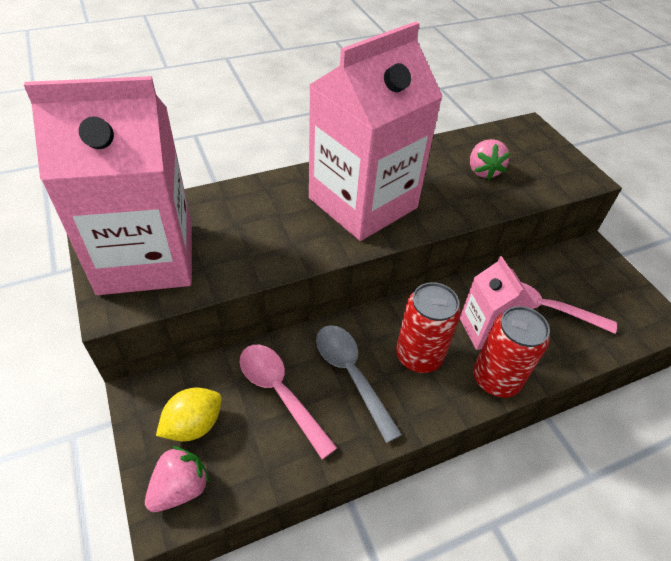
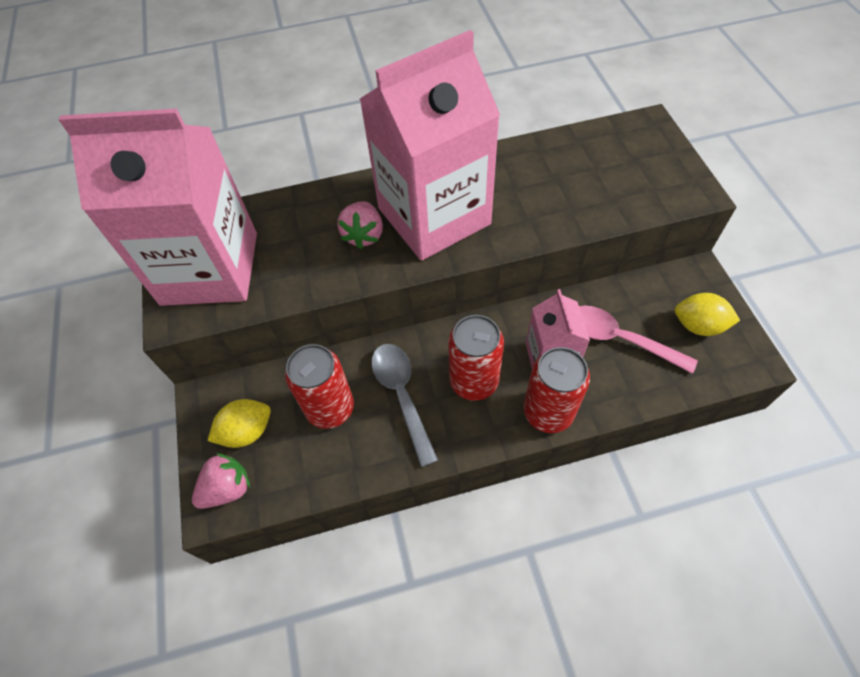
camera: 15 degrees right, 10 degrees up
pink spoon [240,345,337,459] -> red can [285,344,354,429]
pink strawberry [470,139,510,180] -> pink strawberry moved to [337,201,383,249]
none -> yellow lemon [675,293,740,336]

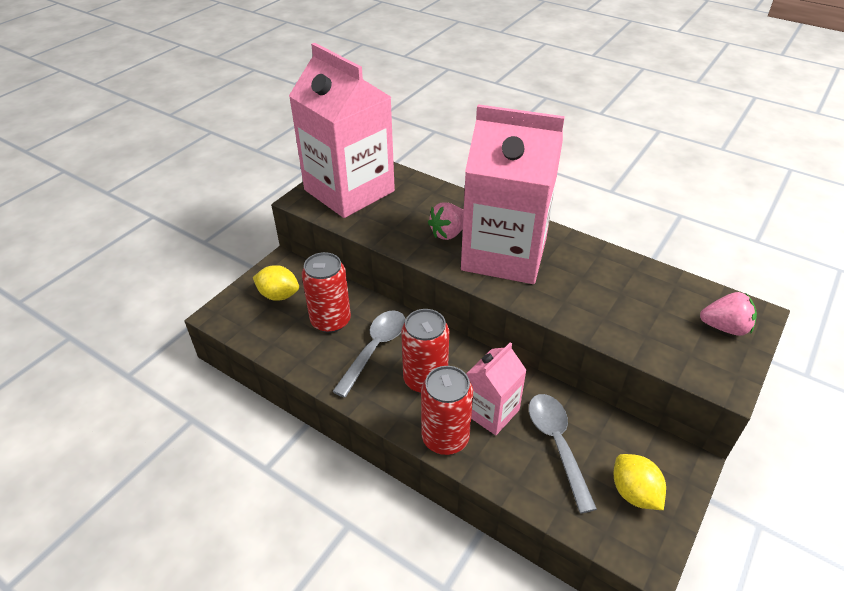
camera: 45 degrees right, 15 degrees down
pink strawberry [192,453,250,509] -> pink strawberry moved to [700,292,757,336]
pink spoon [579,306,698,374] -> grey spoon [529,394,597,513]

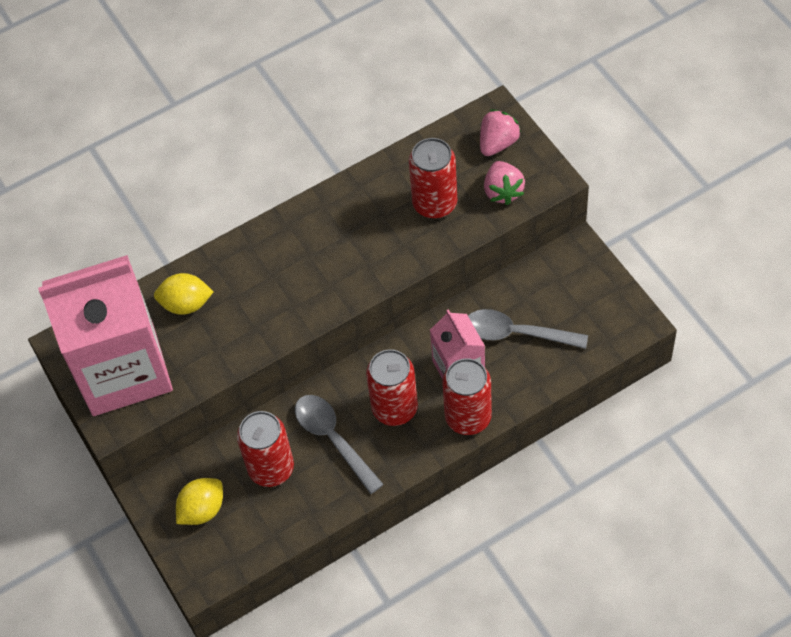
camera: 60 degrees left, 15 degrees up
pink strawberry [428,202,464,240] -> pink strawberry moved to [484,161,525,205]
pink carton [461,104,565,284] -> none
yellow lemon [614,454,666,510] -> yellow lemon moved to [154,273,213,315]
none -> red can [409,138,457,218]

